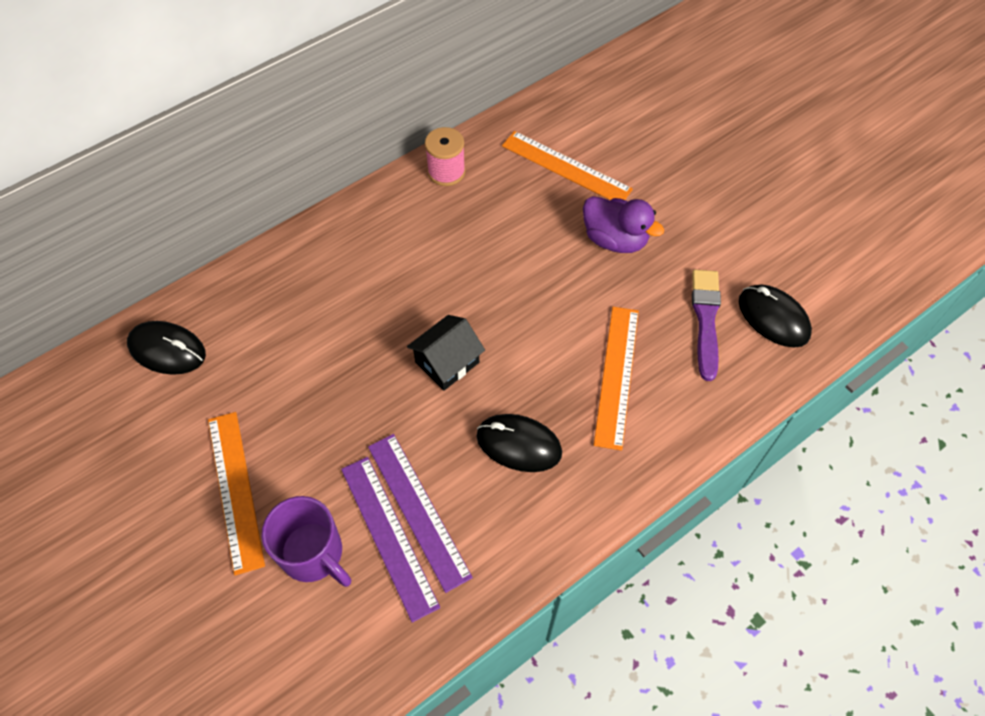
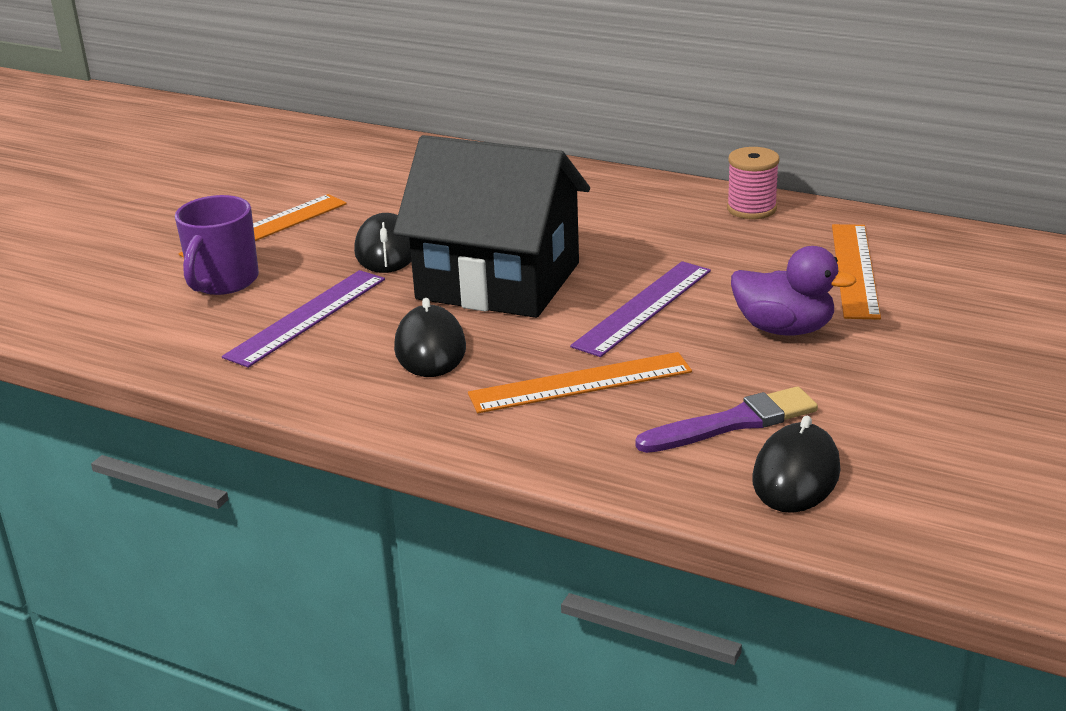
camera: 65 degrees right, 30 degrees down
black mouse [127,321,206,375] -> black mouse moved to [354,213,411,273]
purple ruler [341,457,440,623] -> purple ruler moved to [570,261,711,357]
black house [407,315,485,391] -> black house [393,135,590,318], size x2.19
purple duck [583,196,664,253] -> purple duck turned 75 degrees counterclockwise [731,246,857,336]

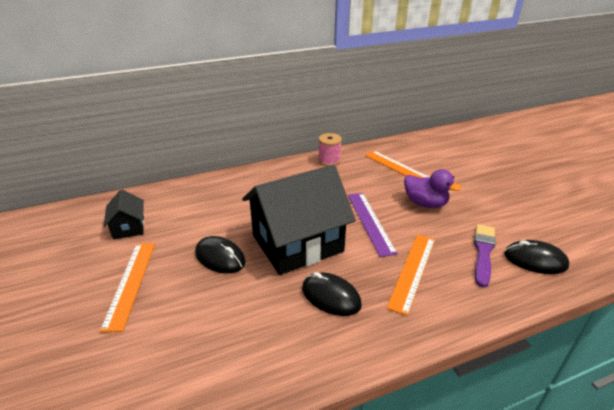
camera: 50 degrees left, 5 degrees up
purple mug [175,195,259,295] -> none
purple ruler [222,270,385,368] -> none
purple duck [731,246,857,336] -> purple duck turned 60 degrees clockwise [404,169,461,208]
black mouse [752,416,840,513] -> black mouse turned 45 degrees counterclockwise [504,240,569,274]
none -> black house [103,189,144,239]

